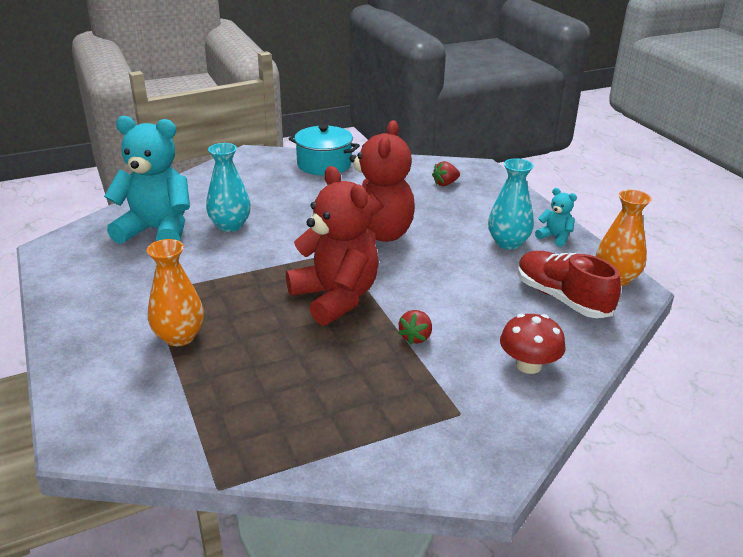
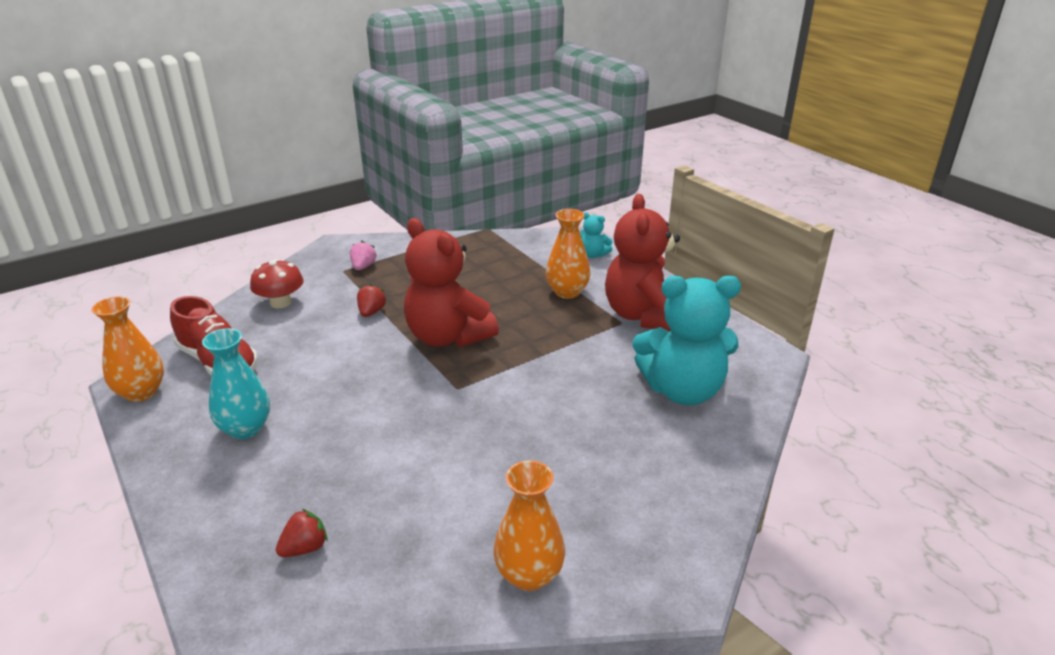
camera: 170 degrees right, 0 degrees up
turquoise vase [206,143,251,232] -> none
turquoise pot [288,125,360,176] -> orange vase [494,460,565,591]
red teddy bear [350,120,415,244] -> red teddy bear moved to [605,194,680,331]
turquoise teddy bear [535,188,577,247] -> turquoise teddy bear moved to [580,212,613,258]
none -> pink strawberry [350,241,377,270]

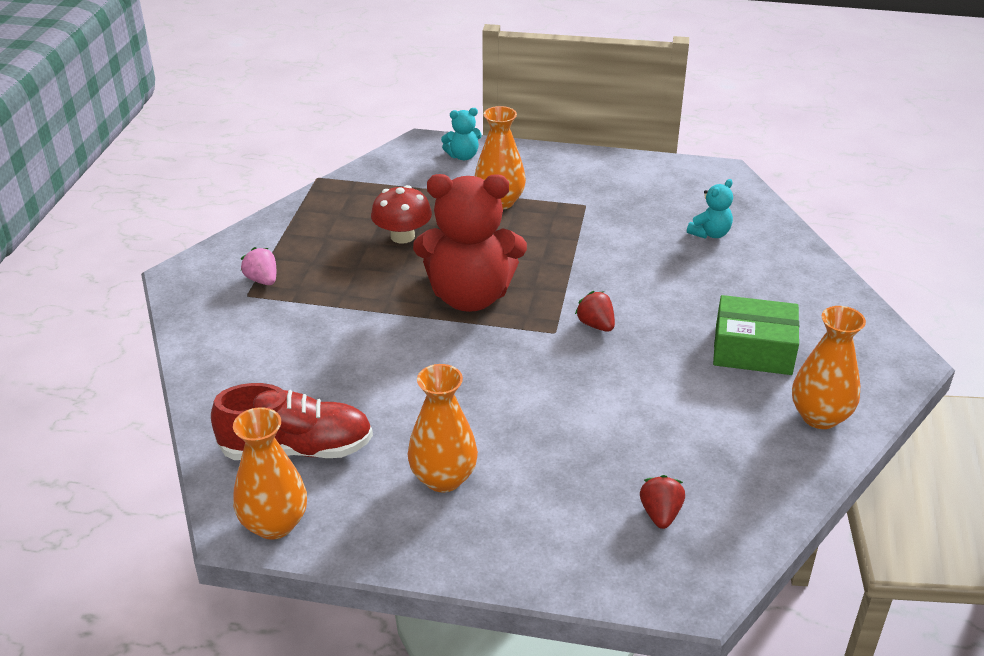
camera: 45 degrees left, 5 degrees up
turquoise vase [202,328,270,439] -> orange vase [408,364,478,492]
red mushroom [250,259,304,309] -> red mushroom moved to [371,185,432,244]
red strawberry [357,284,386,317] -> red strawberry moved to [575,291,615,332]
red teddy bear [605,194,680,331] -> none
turquoise teddy bear [633,276,741,405] -> turquoise teddy bear [687,179,733,239], size x0.44
none -> green box [713,295,799,375]

